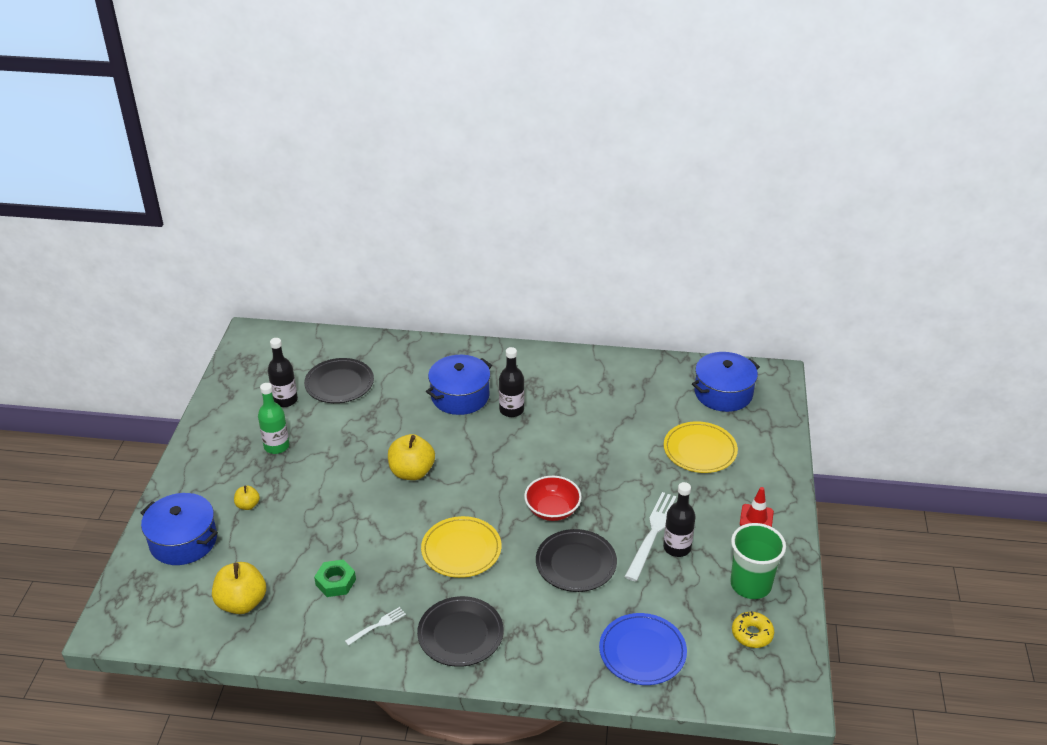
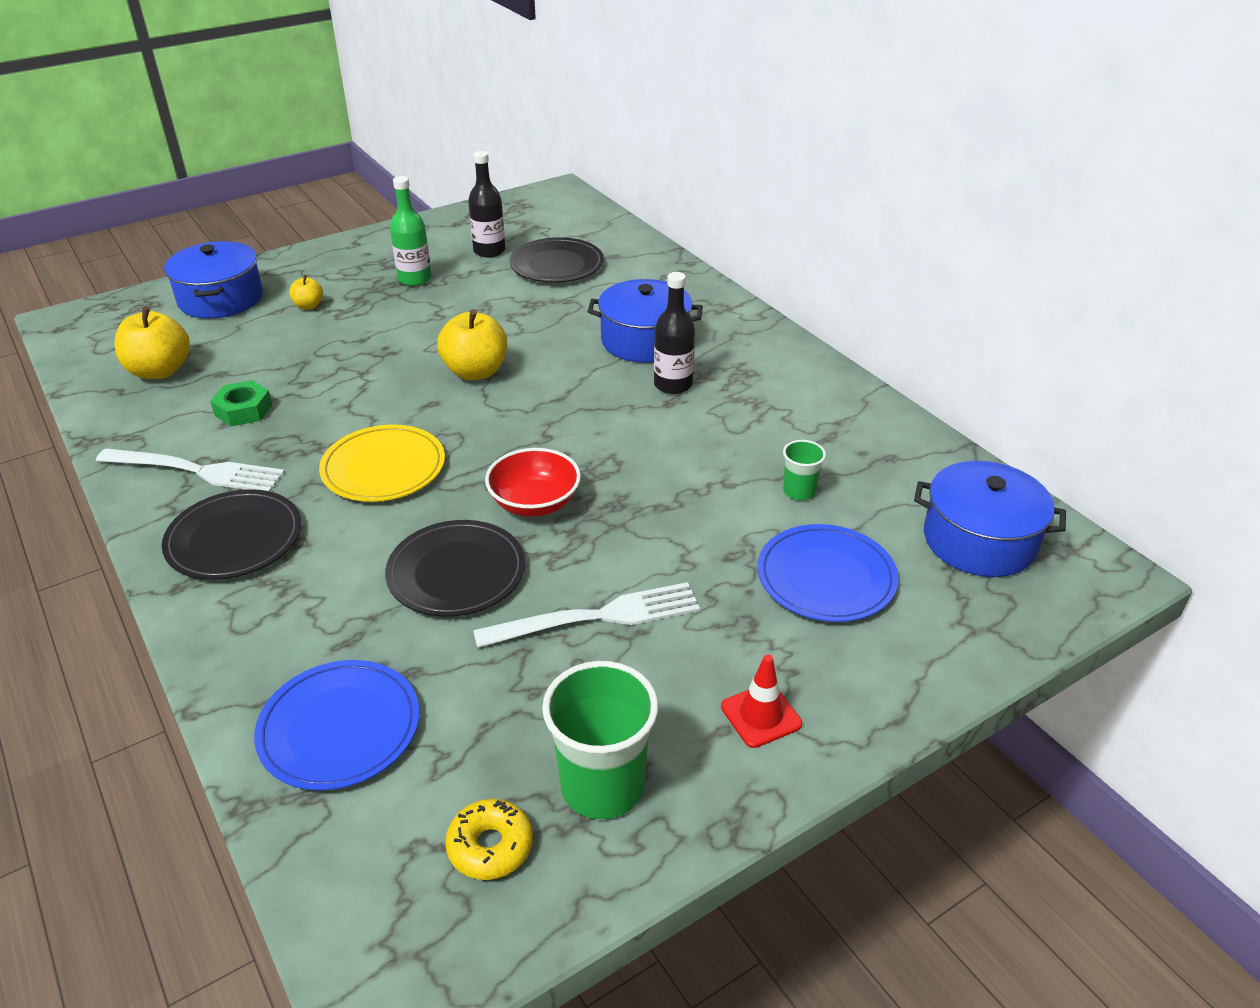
camera: 50 degrees right, 0 degrees up
white fork [345,607,406,645] -> white fork [96,448,285,492], size x2.00
black bottle [663,482,696,557] -> none
yellow plate [664,421,738,473] -> blue plate [758,524,899,622]
none -> green cup [783,440,826,500]

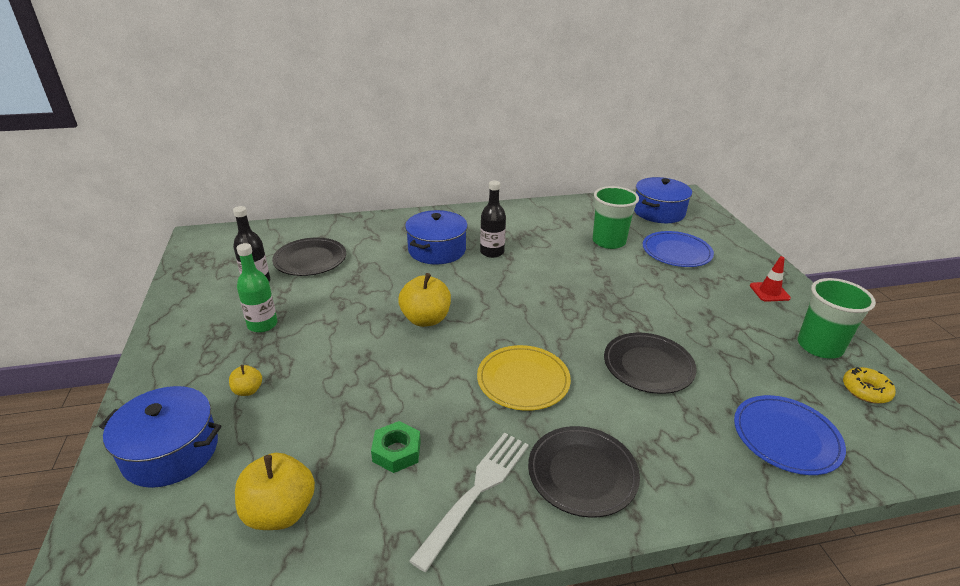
camera: 70 degrees left, 5 degrees down
white fork [473,582,700,648] -> none
red bowl [485,448,581,517] -> none
green cup [783,440,826,500] -> green cup [593,186,639,249], size x1.94

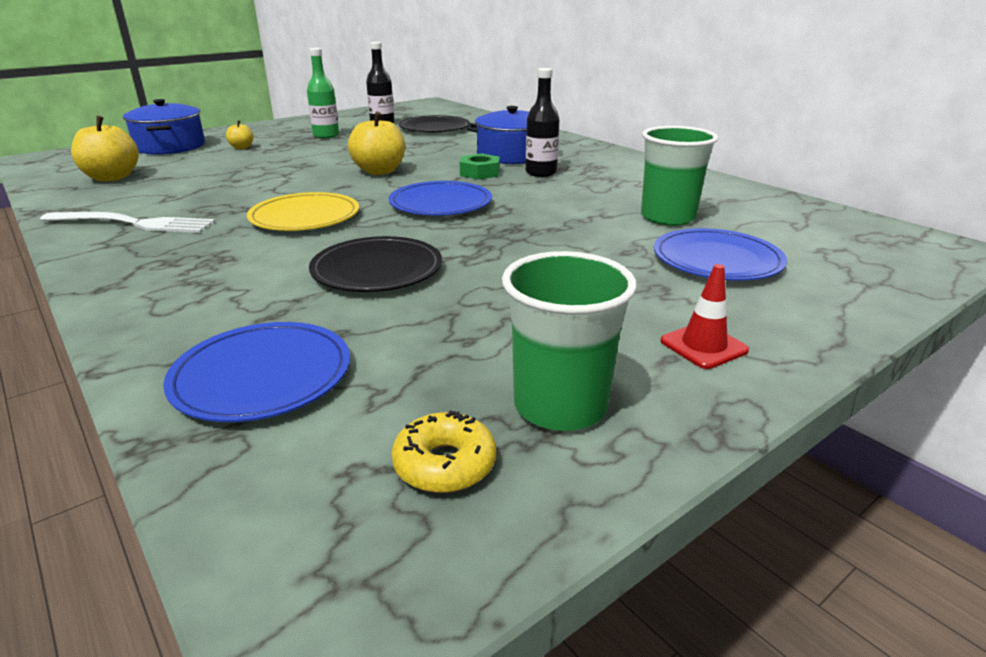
camera: 65 degrees right, 5 degrees down
green nut [371,421,421,473] -> green nut moved to [460,153,500,179]
black plate [528,426,640,518] -> none
blue pot [634,177,692,223] -> none
none -> blue plate [389,181,492,215]

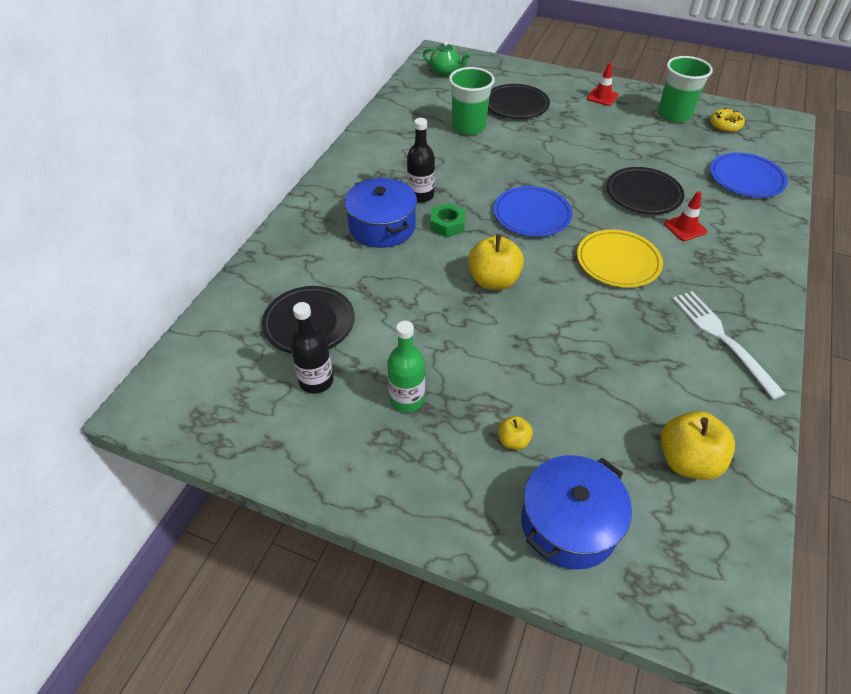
camera: 120 degrees left, 20 degrees up
blue plate [654,228,787,281] -> black plate [488,84,550,119]
none -> green teapot [423,41,470,77]
none -> red traffic cone [664,191,707,241]

